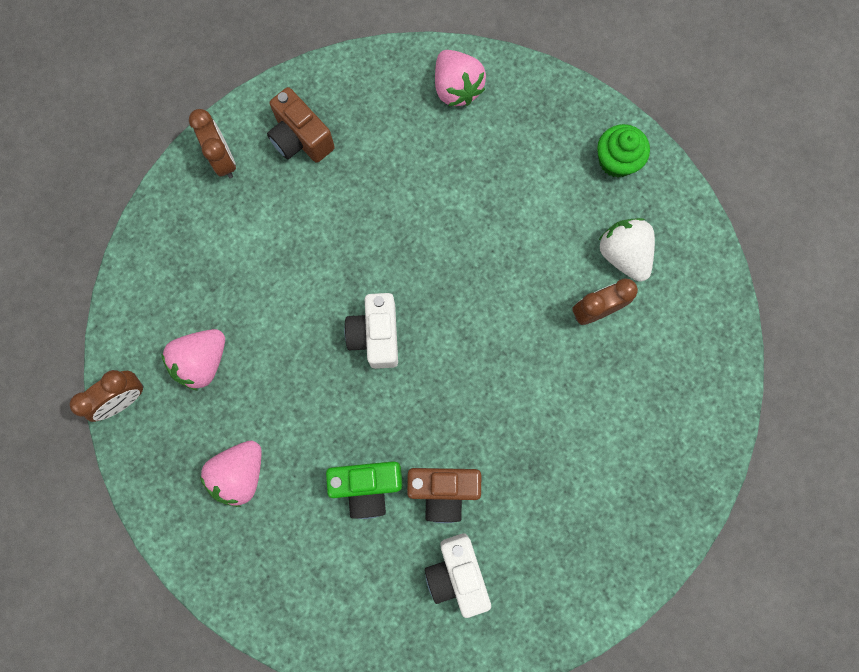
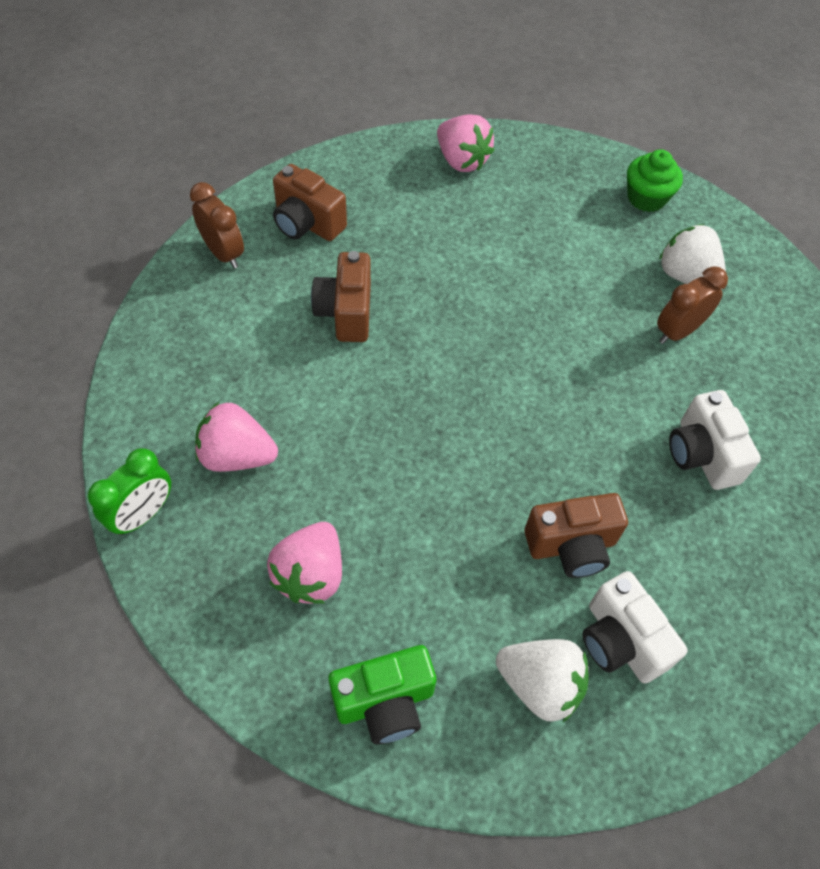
camera: 15 degrees left, 20 degrees down
brown clock [70,370,144,422] -> green clock [88,448,171,536]
pink strawberry [161,329,225,390] -> pink strawberry turned 75 degrees clockwise [195,402,278,472]
green camera [326,461,402,519] -> green camera moved to [329,645,436,744]
white camera [344,293,398,369] -> white camera moved to [669,390,761,490]
none -> brown camera [311,251,371,342]
none -> white strawberry [496,639,589,722]

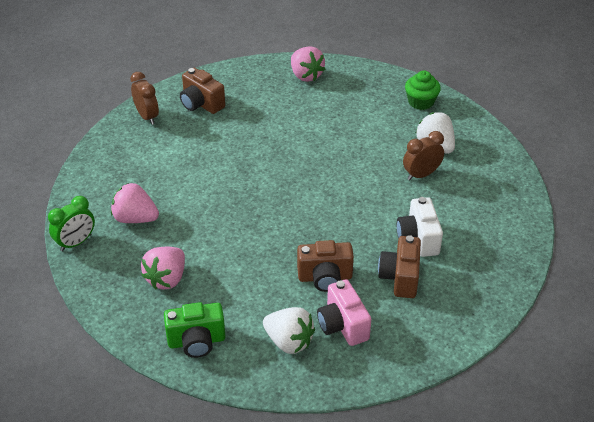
camera: 10 degrees right, 15 degrees down
brown camera [311,251,371,342] -> brown camera moved to [378,235,421,298]
white camera [582,571,688,683] -> pink camera [317,279,371,346]

